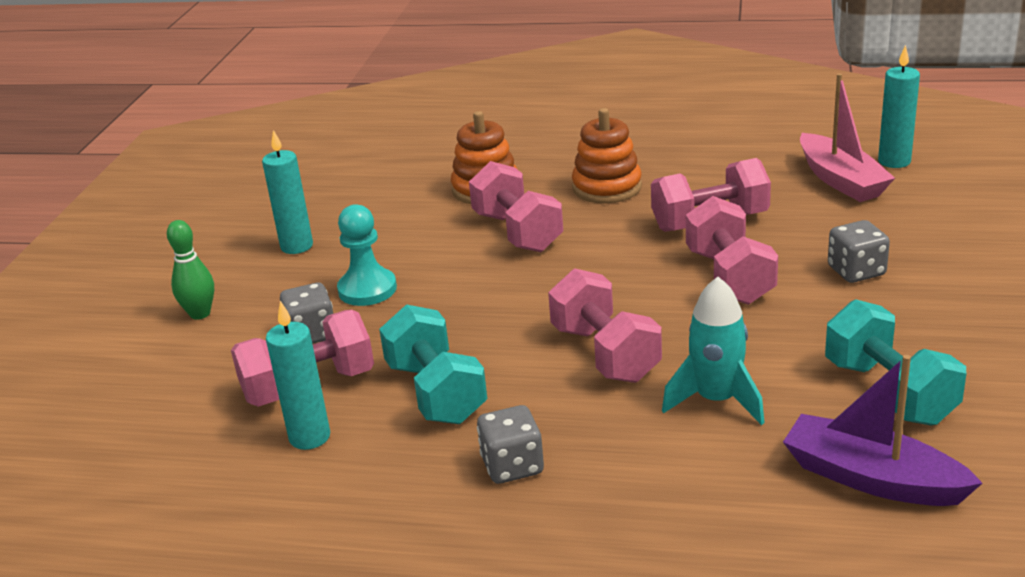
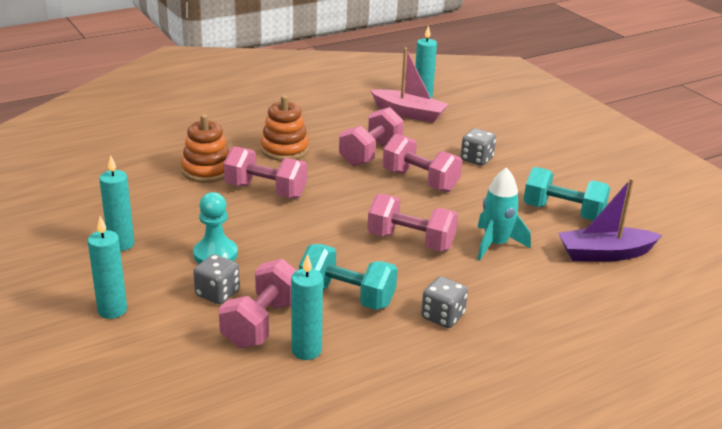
camera: 45 degrees left, 0 degrees up
green bowling pin [167,220,214,320] -> turquoise candle [88,216,127,319]

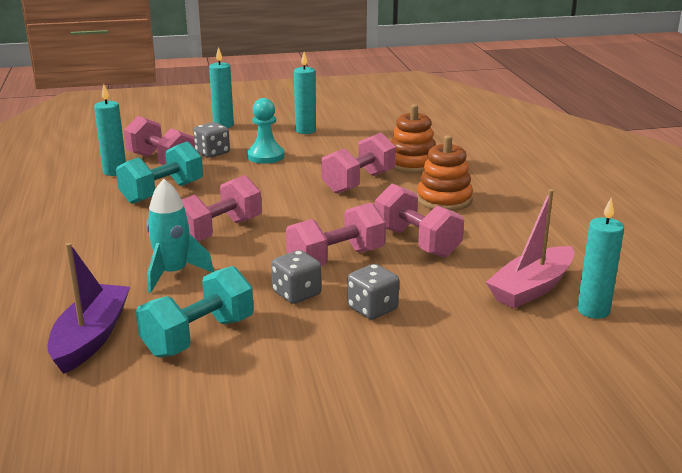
camera: 110 degrees right, 5 degrees down
grey dice [421,276,468,328] -> grey dice moved to [271,250,322,304]

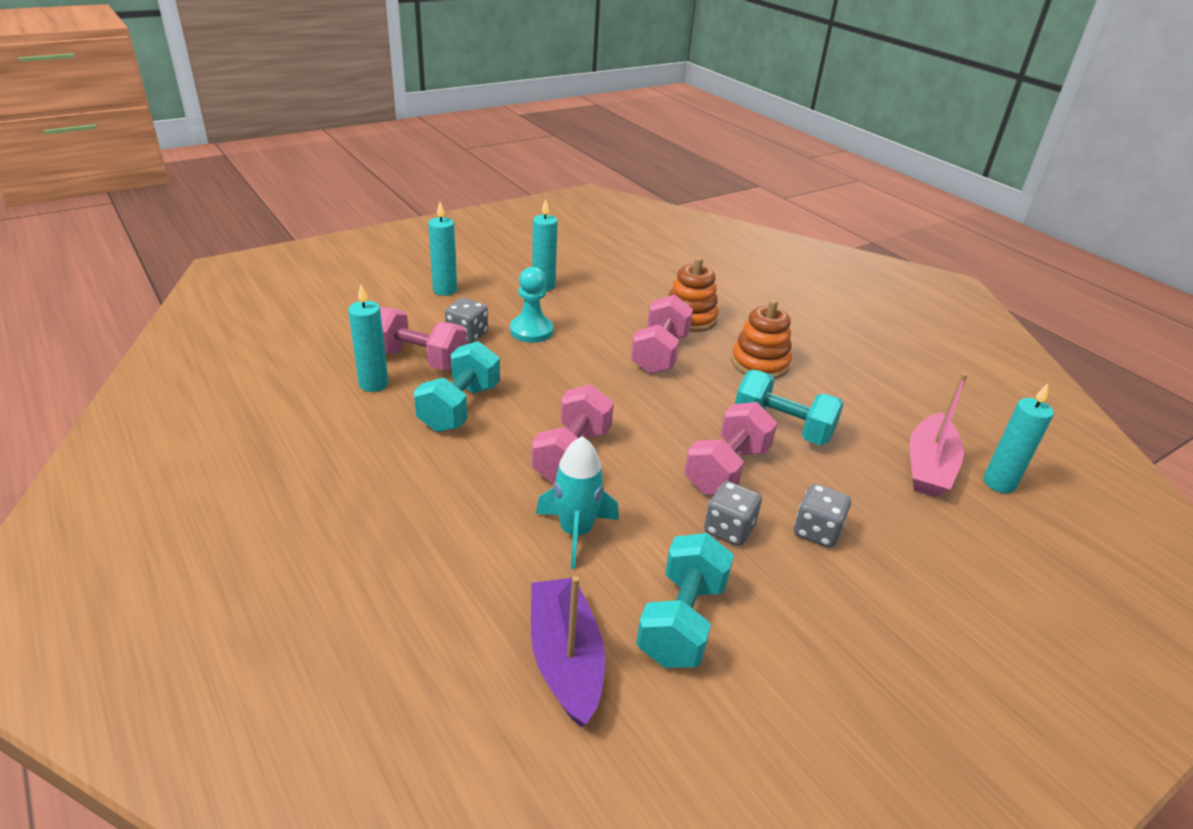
camera: 25 degrees left, 10 degrees up
pink dumbbell [375,184,464,258] -> turquoise dumbbell [735,370,844,445]

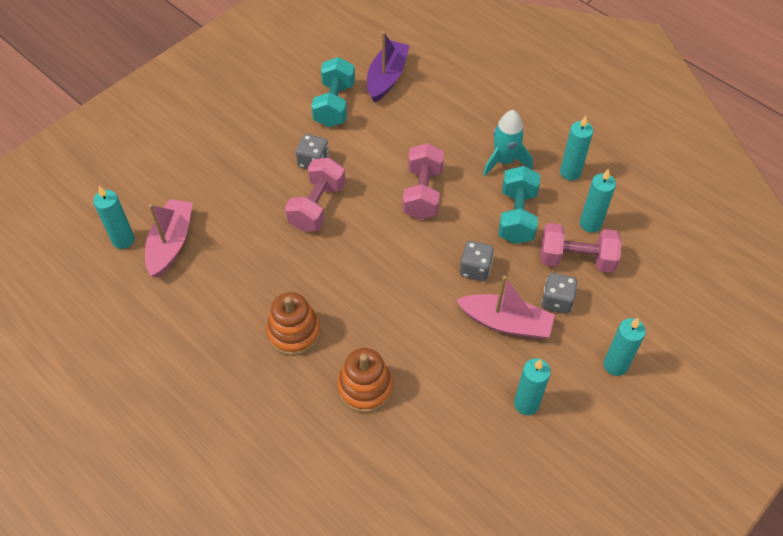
camera: 170 degrees right, 20 degrees up
turquoise pawn [510,267,553,343] -> pink boat [456,276,555,339]
purple boat [531,576,605,727] -> purple boat turned 135 degrees counterclockwise [367,31,410,103]
turquoise rocket [536,436,619,569] -> turquoise rocket moved to [483,110,533,177]
pink dumbbell [631,295,693,374] -> none
turquoise dumbbell [735,370,844,445] -> none
grey dice [794,484,851,548] -> grey dice moved to [460,241,494,281]
none -> turquoise candle [560,116,593,181]

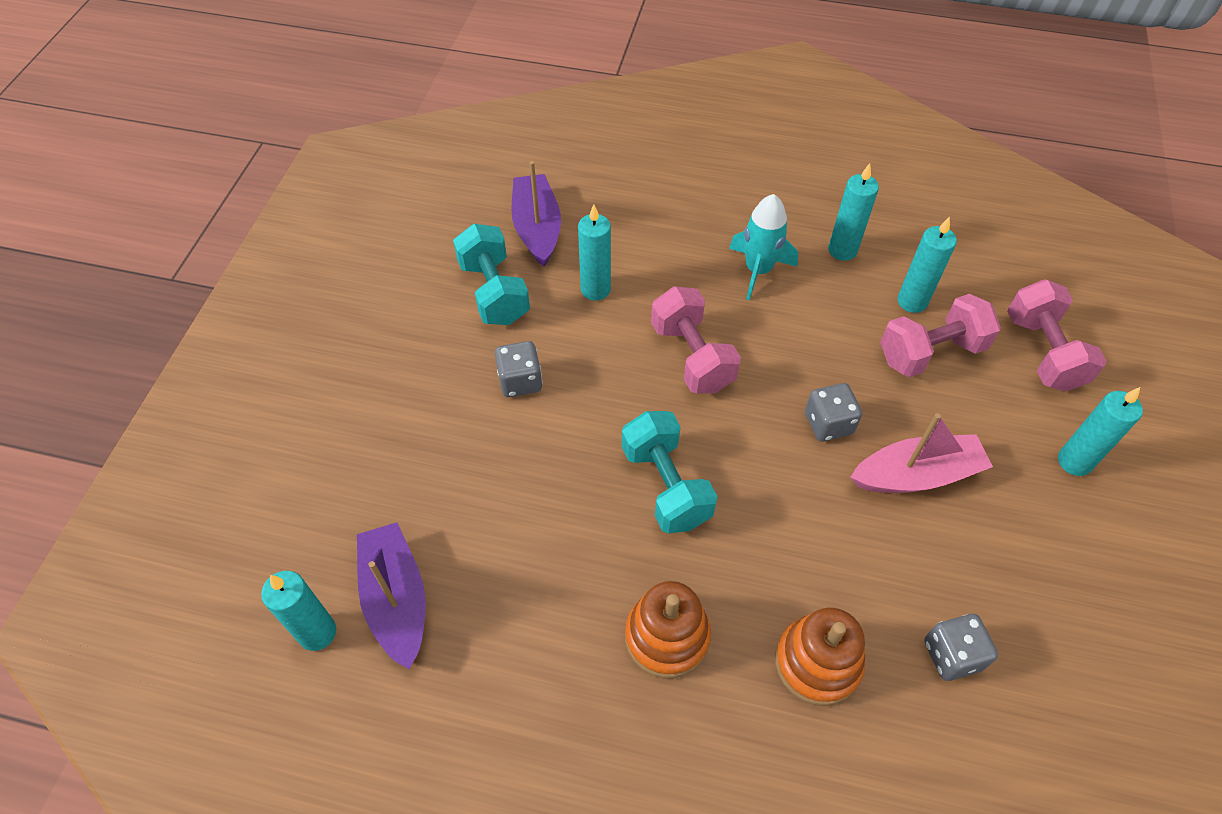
camera: 30 degrees left, 0 degrees up
pink boat [145,199,193,278] -> purple boat [357,522,426,669]
pink dumbbell [285,157,346,231] -> pink dumbbell moved to [1007,279,1107,392]
turquoise dumbbell [498,166,540,244] -> turquoise dumbbell moved to [622,411,718,533]
turquoise candle [514,358,551,415] -> turquoise candle moved to [578,204,611,301]
grey dice [541,273,578,314] -> grey dice moved to [924,614,998,681]

